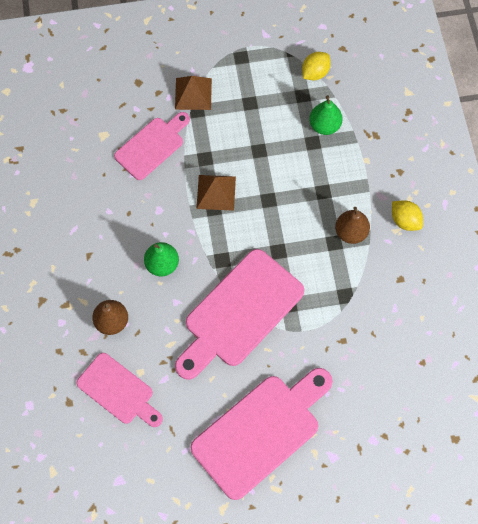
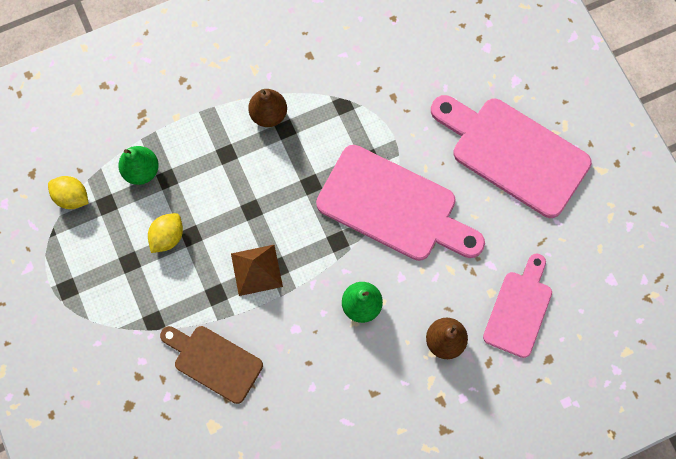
camera: 105 degrees left, 5 degrees up
pink cutting board [114,112,190,180] -> brown cutting board [160,326,263,404]
brown pyramid [175,76,212,110] -> none
yellow lemon [392,200,423,231] -> yellow lemon moved to [148,213,183,253]

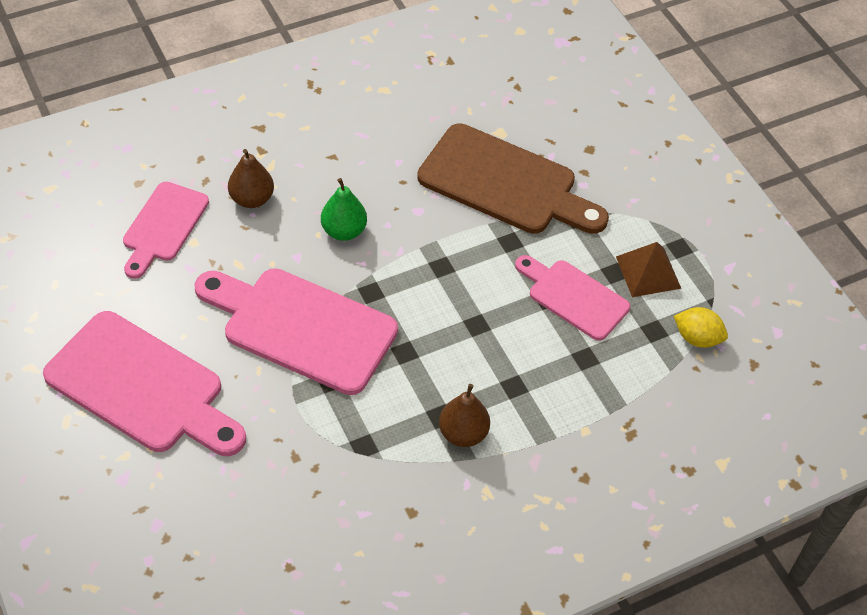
camera: 175 degrees right, 20 degrees down
green pear [118,146,159,185] -> none
yellow lemon [148,213,183,253] -> pink cutting board [515,255,630,341]
brown cutting board [160,326,263,404] -> brown cutting board [417,123,609,234], size x1.66
brown pyramid [231,245,283,296] -> brown pyramid moved to [616,242,681,297]

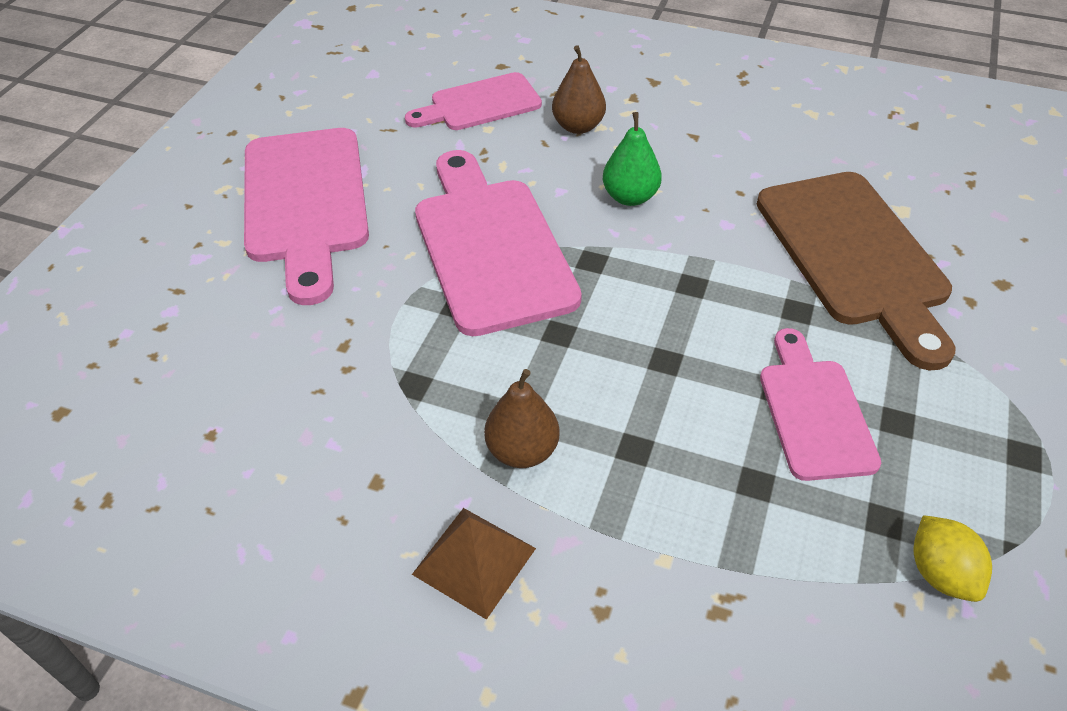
camera: 50 degrees right, 5 degrees down
brown pyramid [616,242,681,297] -> brown pyramid moved to [412,508,536,620]

